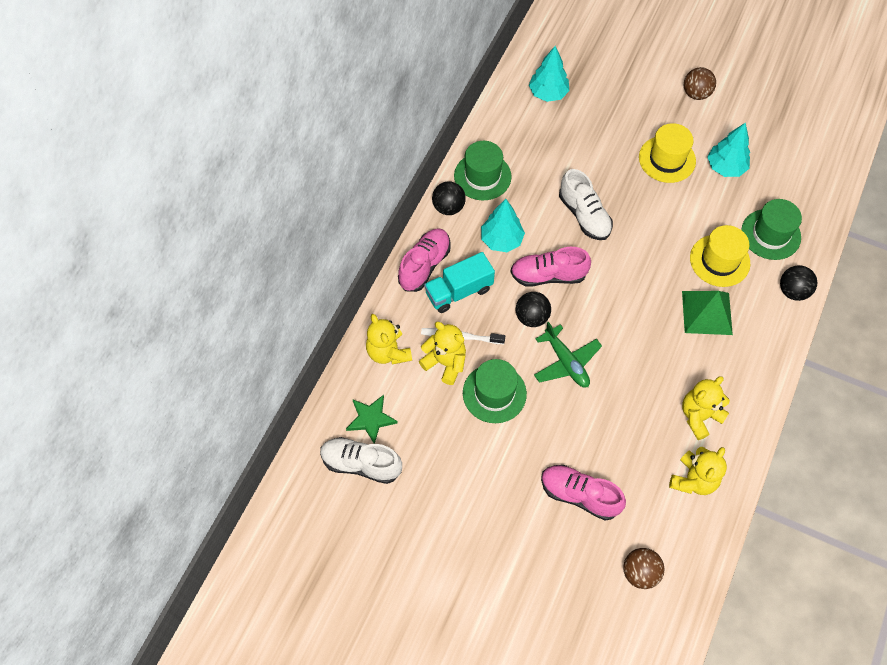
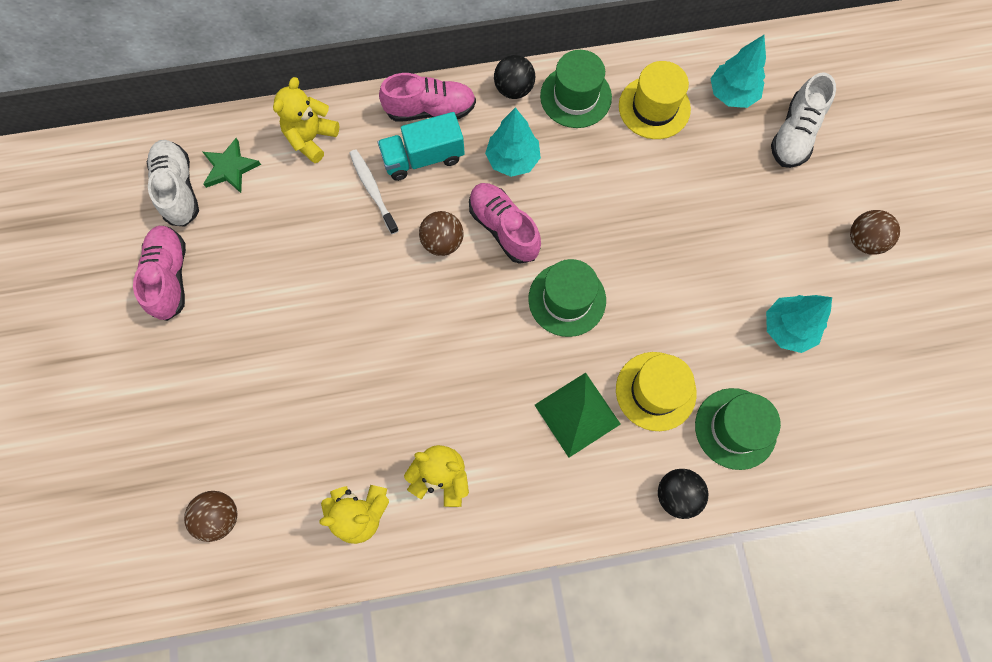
camera: 55 degrees right, 10 degrees up
yellow teddy bear [419,322,466,385] -> none
turquoise truck [424,252,495,313] -> turquoise truck turned 45 degrees counterclockwise [378,112,465,181]
green hat [463,359,527,423] -> green hat moved to [528,259,606,337]
black ball [516,292,551,327] -> brown ball [419,211,464,256]
green plane [534,322,602,387] -> none
pink shoe [541,465,626,521] -> pink shoe moved to [133,226,186,321]
white shoe [559,169,613,240] -> white shoe moved to [771,72,836,168]
yellow hat [639,123,696,183] -> yellow hat moved to [619,61,691,139]

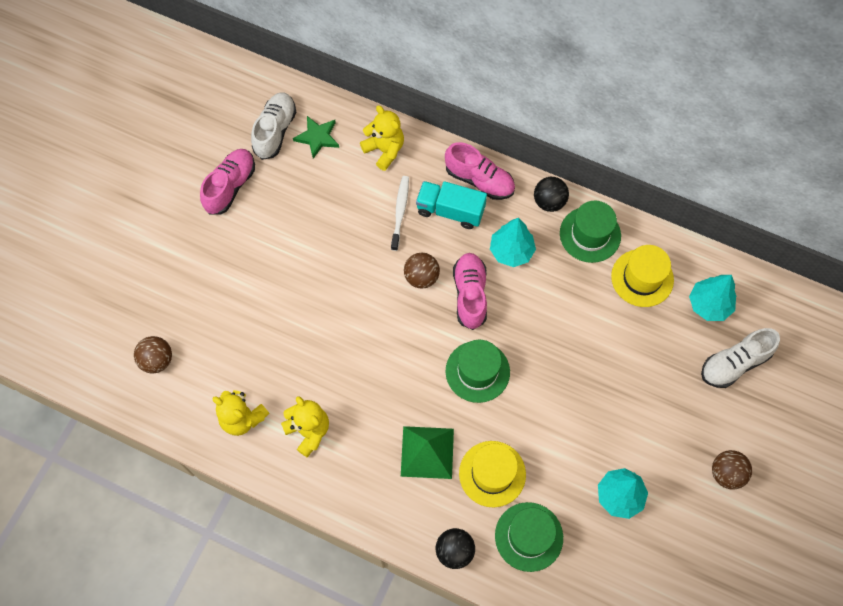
camera: 35 degrees right, 5 degrees down
yellow teddy bear [273,77,339,163] -> yellow teddy bear turned 75 degrees clockwise [360,105,404,171]

